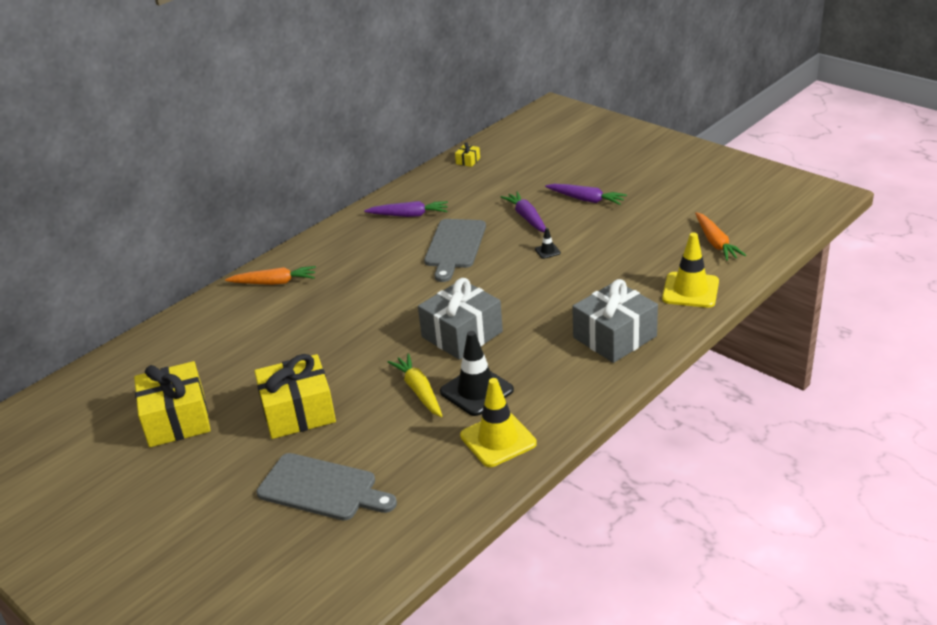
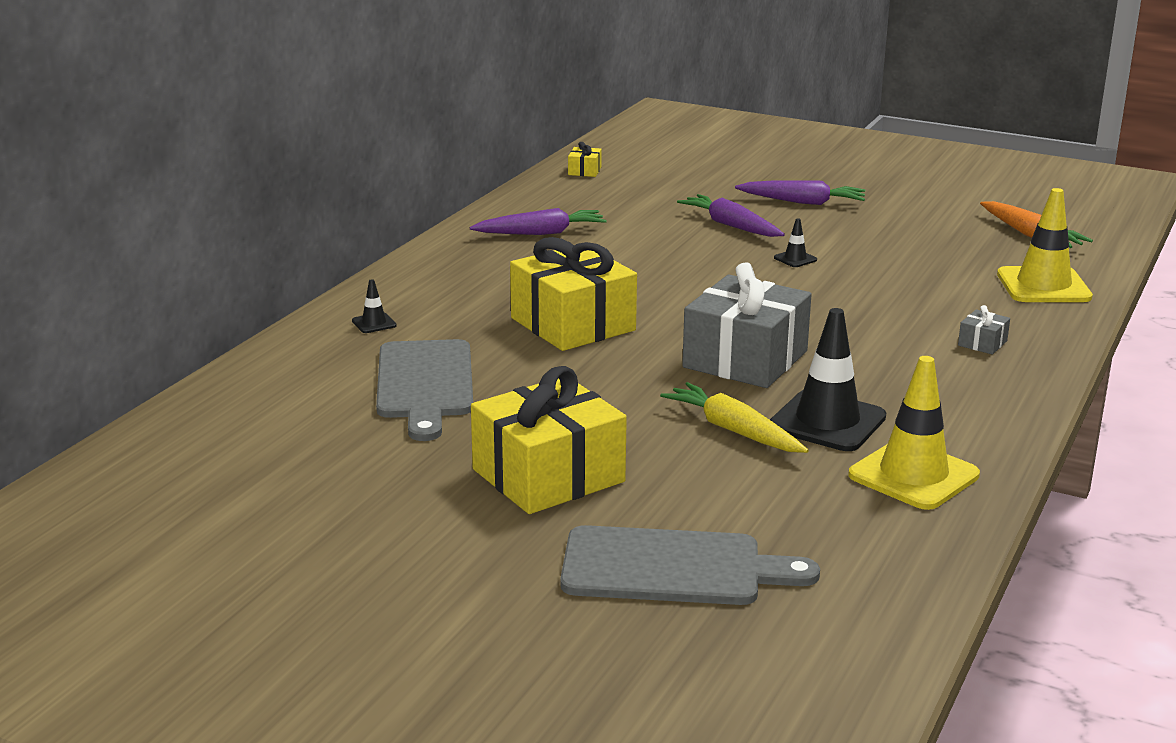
camera: 20 degrees left, 10 degrees down
yellow gift [134,361,211,447] -> yellow gift moved to [510,237,637,351]
orange carrot [225,266,316,285] -> black traffic cone [352,279,397,333]
grey cutting board [424,219,486,282] -> grey cutting board moved to [376,339,473,441]
grey gift [572,279,658,363] -> grey gift [958,305,1010,355], size x0.41

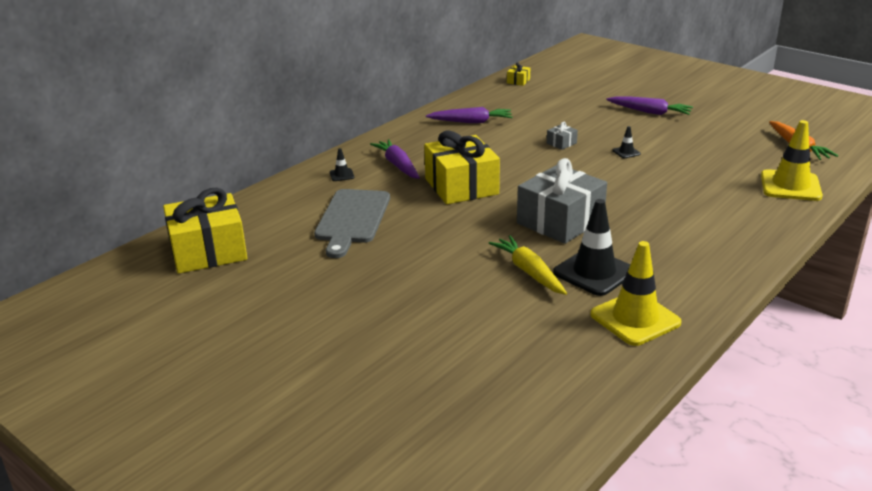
camera: 15 degrees right, 5 degrees up
yellow gift [471,366,627,514] -> yellow gift moved to [163,188,247,274]
grey cutting board [560,525,820,605] -> none
purple carrot [677,194,785,237] -> purple carrot moved to [370,139,420,179]
grey gift [958,305,1010,355] -> grey gift moved to [547,122,578,150]

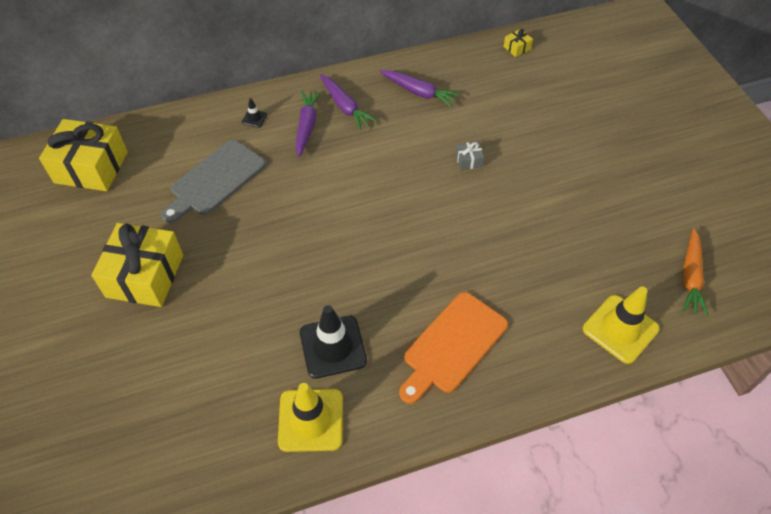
camera: 30 degrees right, 25 degrees up
yellow gift [424,131,500,204] -> yellow gift moved to [91,223,183,307]
yellow carrot [489,236,567,295] -> none
grey gift [517,158,607,244] -> none
purple carrot [606,96,693,115] -> purple carrot moved to [320,74,377,130]
black traffic cone [613,126,641,158] -> none
none -> orange cutting board [399,292,508,404]

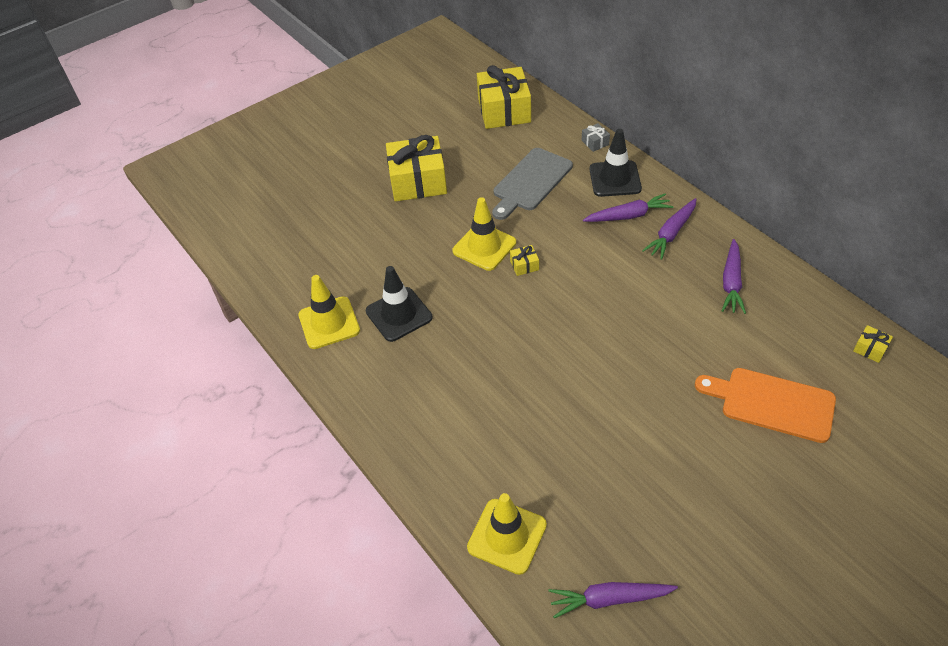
camera: 75 degrees right, 5 degrees down
grey cutting board [161,140,266,223] -> grey cutting board turned 75 degrees counterclockwise [492,148,573,220]
black traffic cone [242,98,267,128] -> black traffic cone [589,129,642,197], size x2.30
orange cutting board [399,292,508,404] -> orange cutting board moved to [695,368,836,443]
grey gift [455,141,484,170] -> grey gift moved to [582,123,610,152]
orange carrot [682,228,708,316] -> purple carrot [548,582,678,619]
none -> yellow traffic cone [452,197,516,271]
none -> yellow gift [510,245,539,276]

